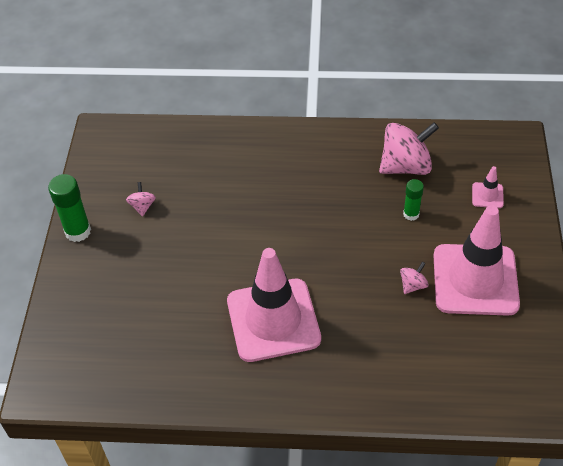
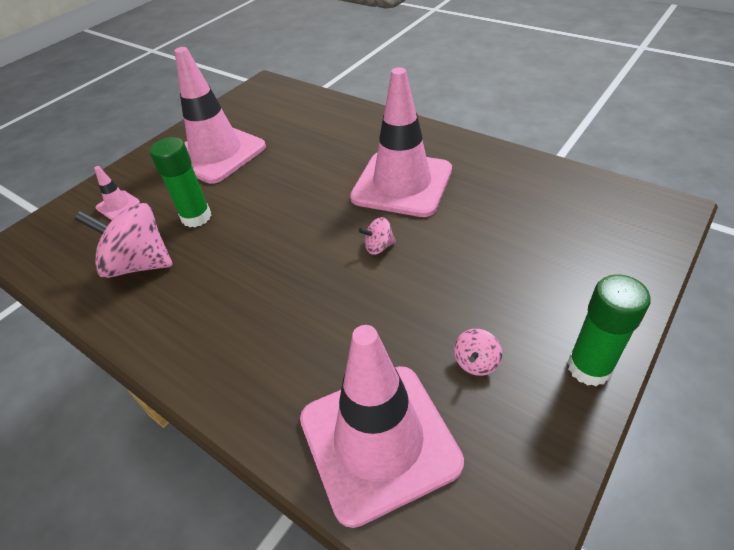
camera: 145 degrees left, 5 degrees down
pink spinning top [400,262,429,294] -> pink spinning top moved to [359,217,396,255]
green glue stick [403,179,424,221] -> green glue stick [150,137,212,227], size x1.62
none -> pink traffic cone [300,325,464,528]

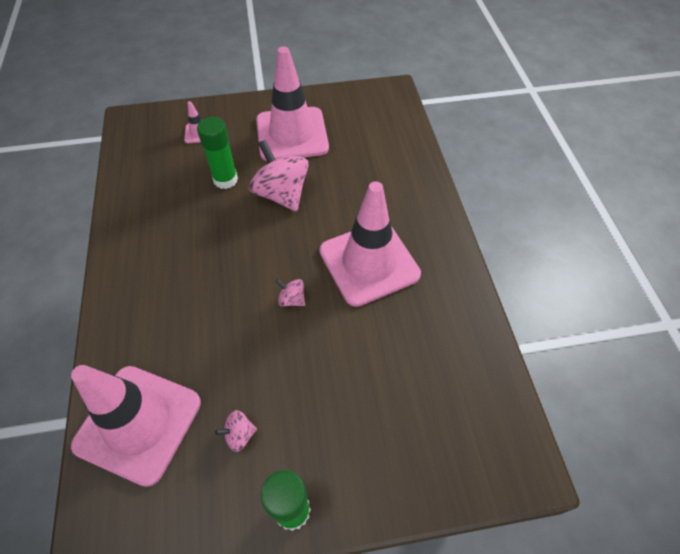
camera: 40 degrees right, 10 degrees up
pink spinning top [75,203,173,278] -> pink spinning top moved to [249,140,309,212]

